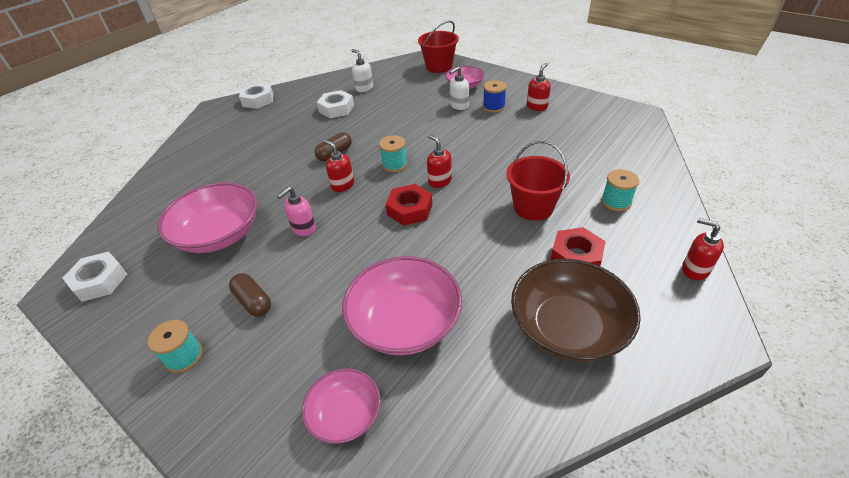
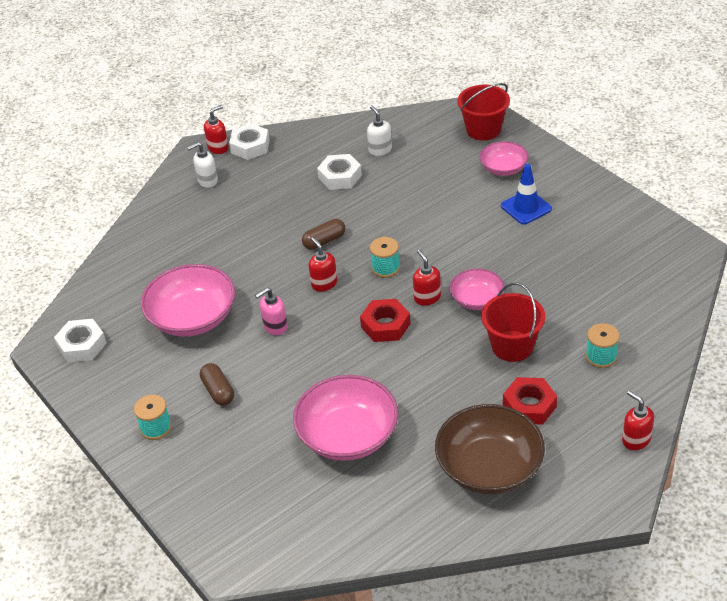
camera: 15 degrees right, 0 degrees up
pink bowl [302,368,380,444] -> pink bowl moved to [450,268,504,310]
white soap dispenser [449,66,469,110] -> white soap dispenser moved to [187,142,218,188]
blue spool [483,80,507,113] -> blue traffic cone [501,164,552,225]
red soap dispenser [527,63,551,111] -> red soap dispenser moved to [204,105,229,154]

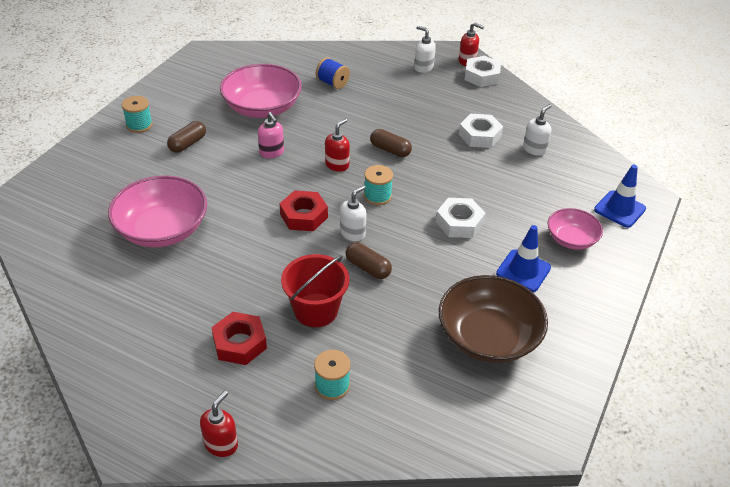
camera: 60 degrees right, 0 degrees up
white nut [54,319,106,362] -> white nut moved to [436,198,486,238]
pink soap dispenser [255,287,288,335] -> pink soap dispenser turned 150 degrees counterclockwise [258,112,284,158]
red soap dispenser [413,250,441,306] -> white soap dispenser [340,185,367,241]
brown bowl [435,404,545,494] -> brown bowl moved to [439,275,548,363]
pink bowl [450,268,504,310] -> brown capsule [345,242,392,279]
red bucket [457,83,510,141] -> blue traffic cone [594,165,646,228]
none -> blue spool [316,57,350,89]

